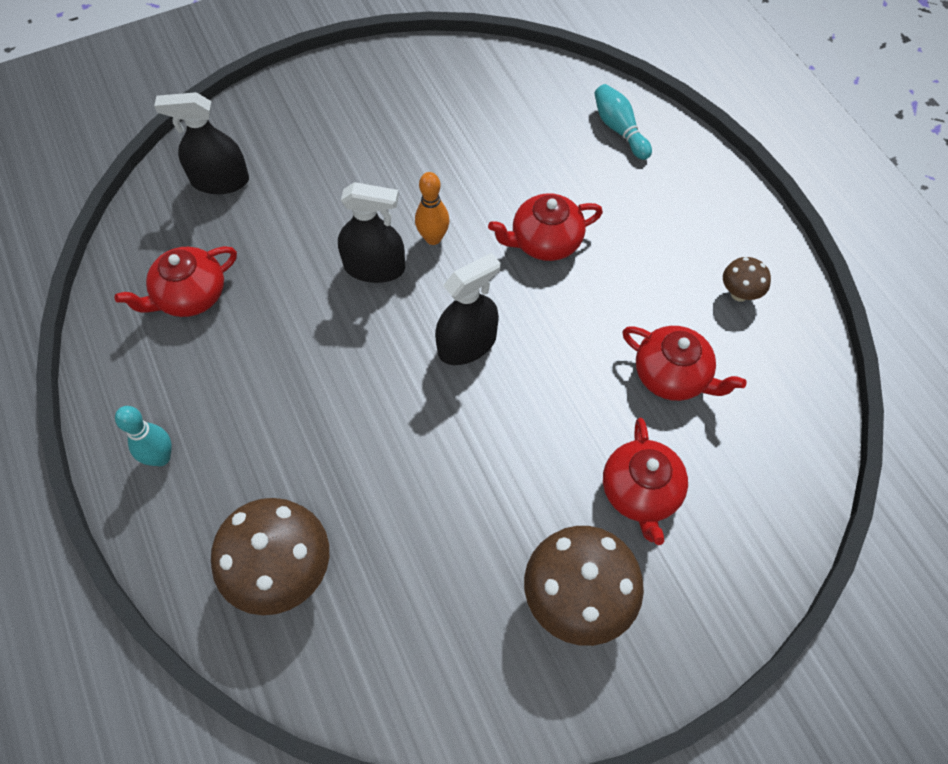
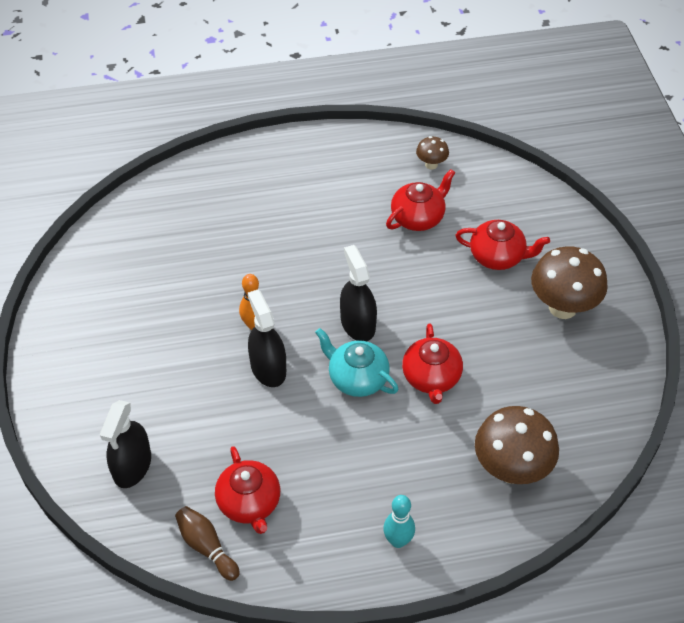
camera: 75 degrees left, 10 degrees down
black spray bottle [338,182,405,283] -> black spray bottle turned 45 degrees counterclockwise [248,290,286,387]
red teapot [488,193,603,261] -> red teapot moved to [402,323,463,404]
turquoise bowling pin [594,84,652,160] -> none
brown mushroom [723,257,771,302] -> brown mushroom moved to [416,136,449,170]
none -> brown bowling pin [175,506,240,581]
none -> turquoise teapot [315,328,398,397]

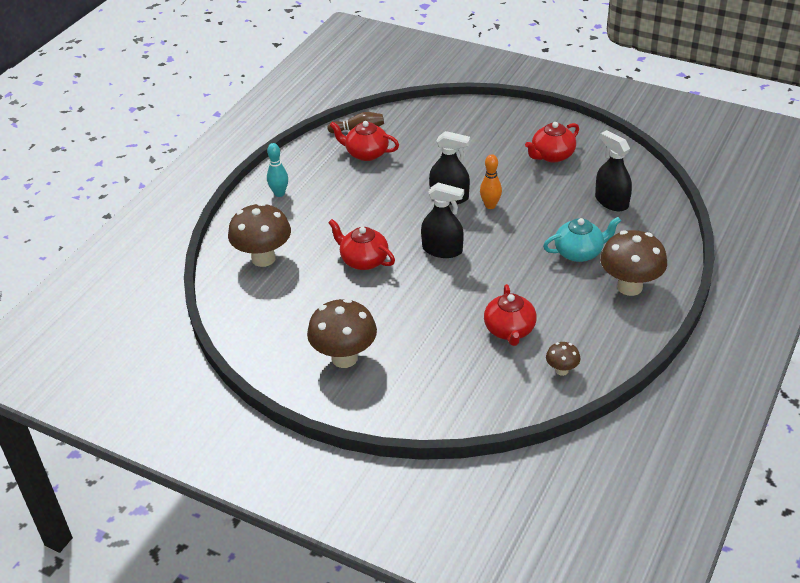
camera: 130 degrees right, 10 degrees down
black spray bottle [100,400,151,488] -> black spray bottle moved to [595,130,632,211]
turquoise teapot [315,328,398,397] -> turquoise teapot moved to [543,217,621,262]
red teapot [455,220,550,270] -> red teapot moved to [525,122,579,162]
none -> brown mushroom [600,230,667,296]

